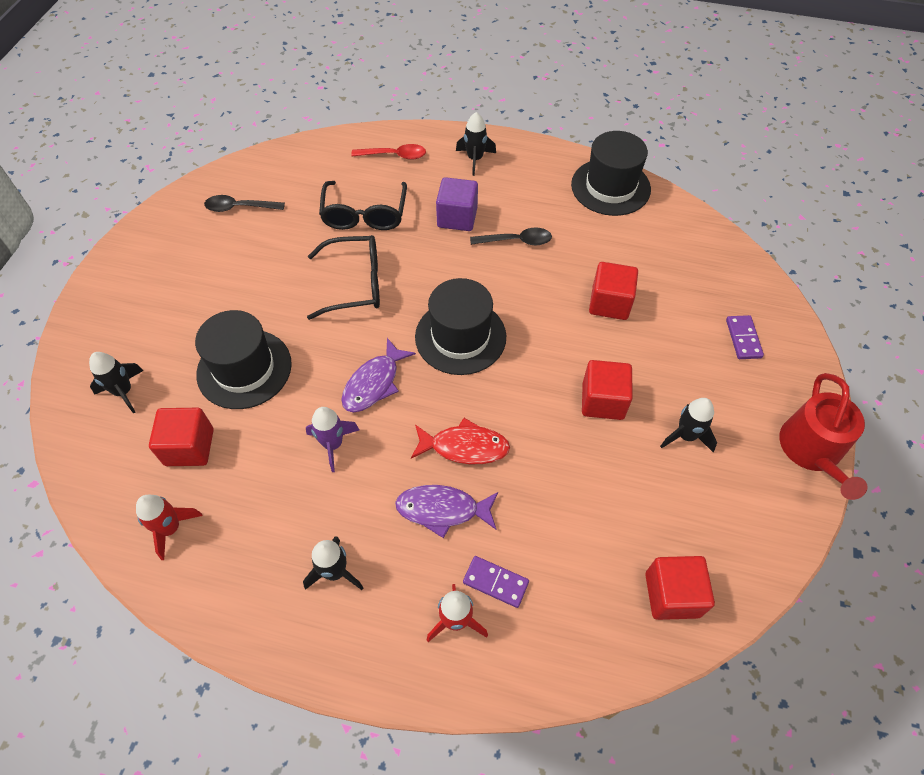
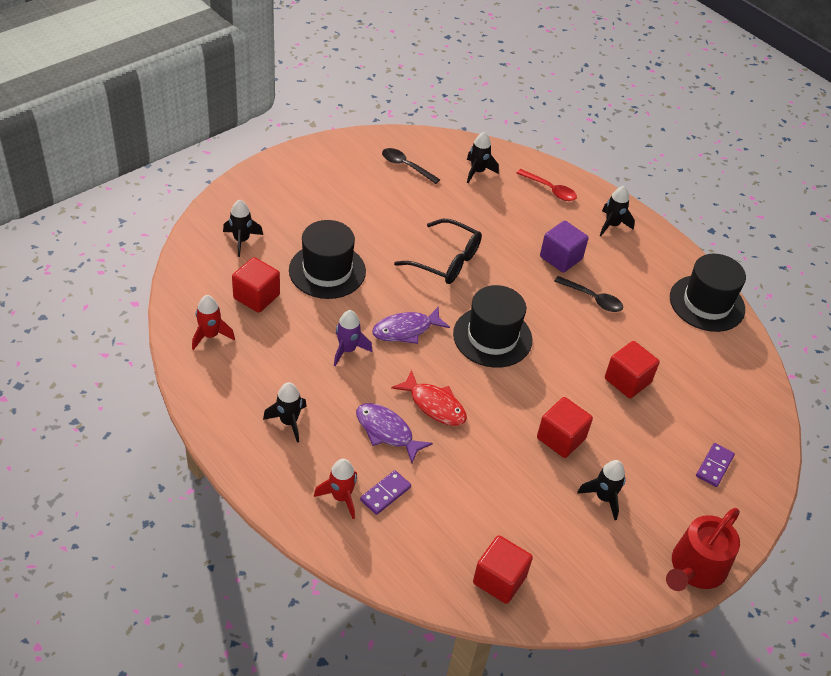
camera: 30 degrees right, 10 degrees down
black glasses [319,181,407,230] -> none
purple domino [463,556,529,608] -> purple domino turned 75 degrees clockwise [360,470,411,515]
none -> black rocket [467,132,499,183]

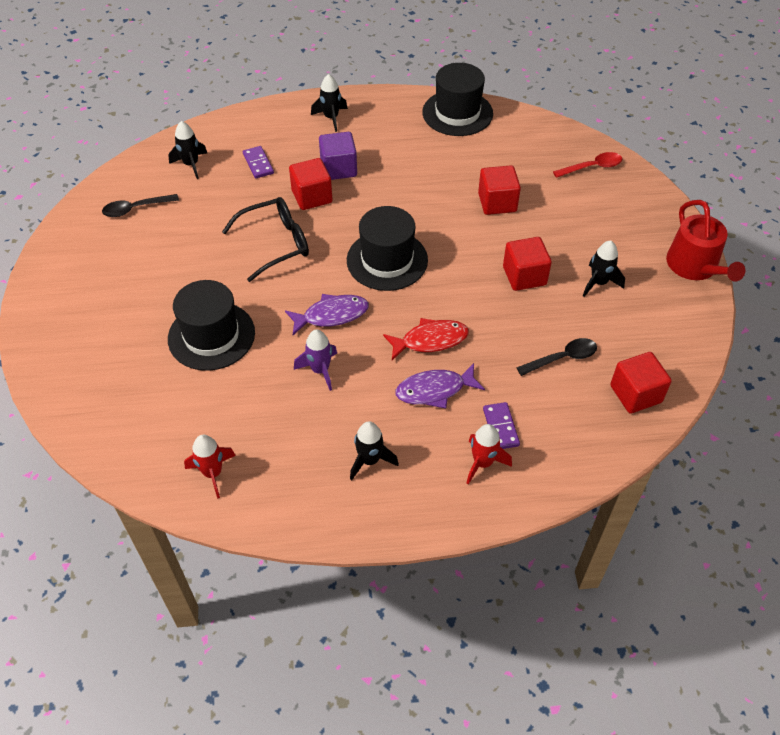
camera: 50 degrees left, 5 degrees up
black rocket [223,200,263,257] -> none
red cube [232,257,280,313] -> red cube moved to [289,158,332,210]
purple fish [372,307,450,344] -> purple fish turned 120 degrees counterclockwise [285,294,369,335]
red spoon [517,169,577,201] -> red spoon moved to [553,152,622,178]
black spoon [554,276,623,312] -> black spoon moved to [516,338,597,376]
purple domino [696,443,735,487] -> purple domino moved to [243,146,274,178]

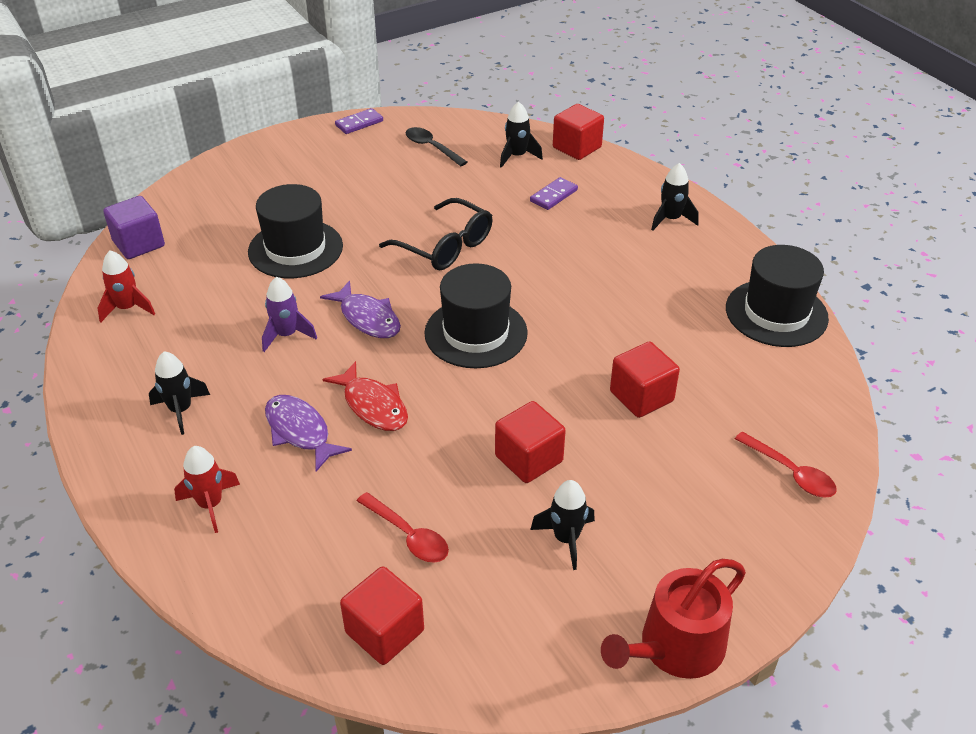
camera: 65 degrees right, 10 degrees down
red cube [289,158,332,210] -> red cube moved to [553,104,604,160]
purple cube [319,132,357,180] -> purple cube moved to [103,196,165,259]
purple domino [483,402,520,449] -> purple domino moved to [335,108,383,134]
black spoon [516,338,597,376] -> red spoon [357,492,449,563]

